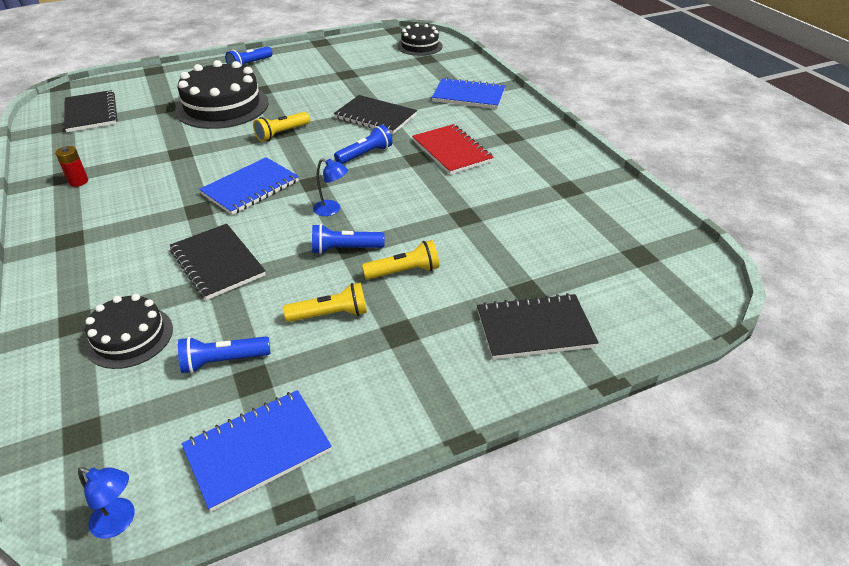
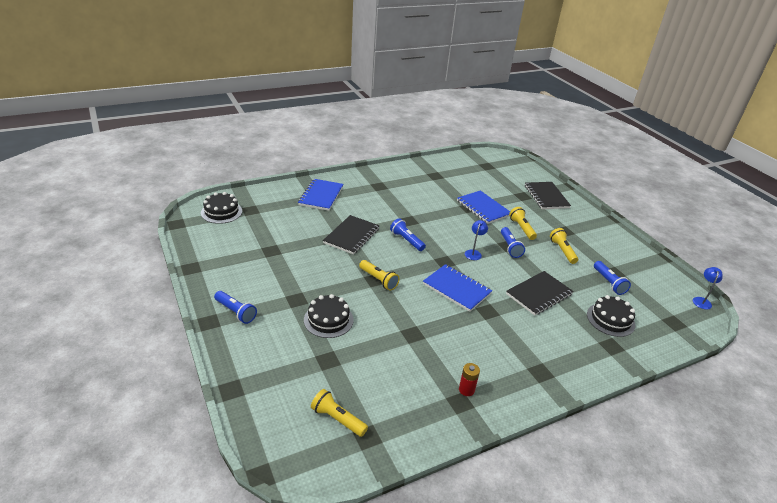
camera: 95 degrees left, 5 degrees down
black notebook [64,90,117,132] -> yellow flashlight [311,389,368,437]
black cake [175,60,269,129] -> black cake [304,294,354,338], size x0.58
blue notebook [182,390,332,512] -> blue notebook moved to [457,190,510,224]
red notebook [412,124,494,175] -> none

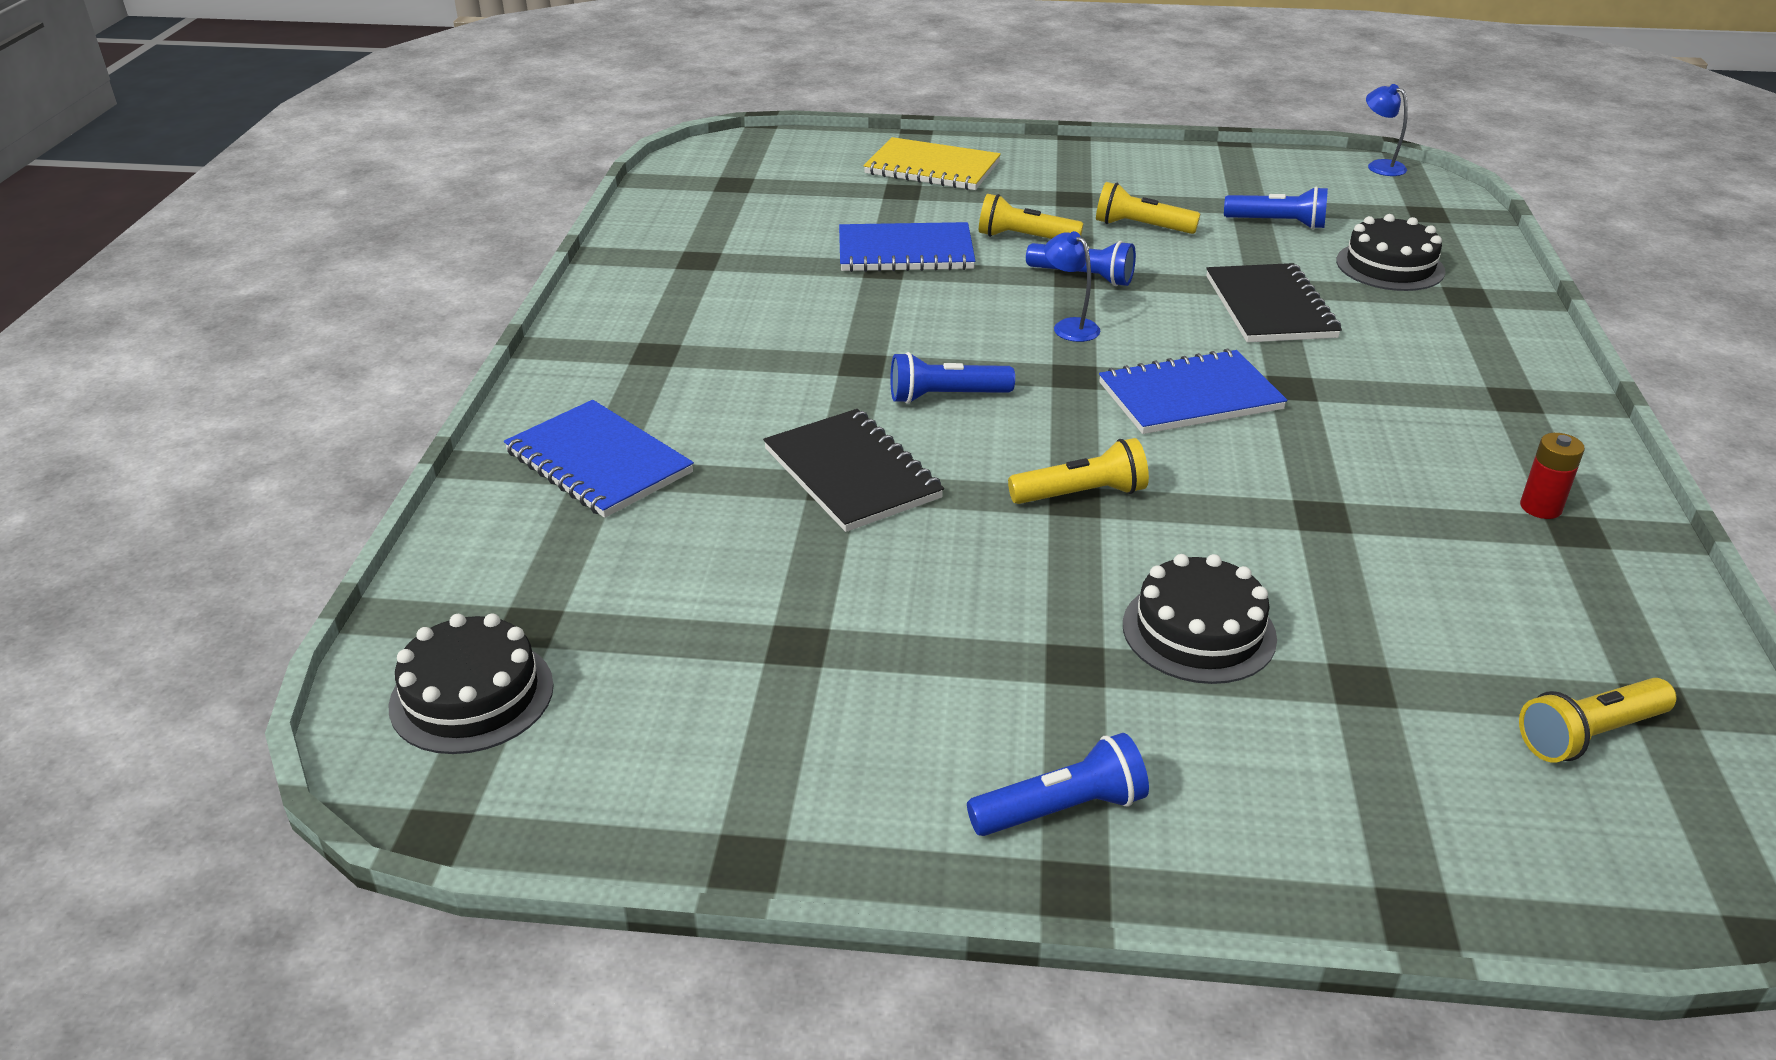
camera: 55 degrees left, 0 degrees up
black notebook [525,182,571,209] -> yellow notebook [863,137,1001,190]

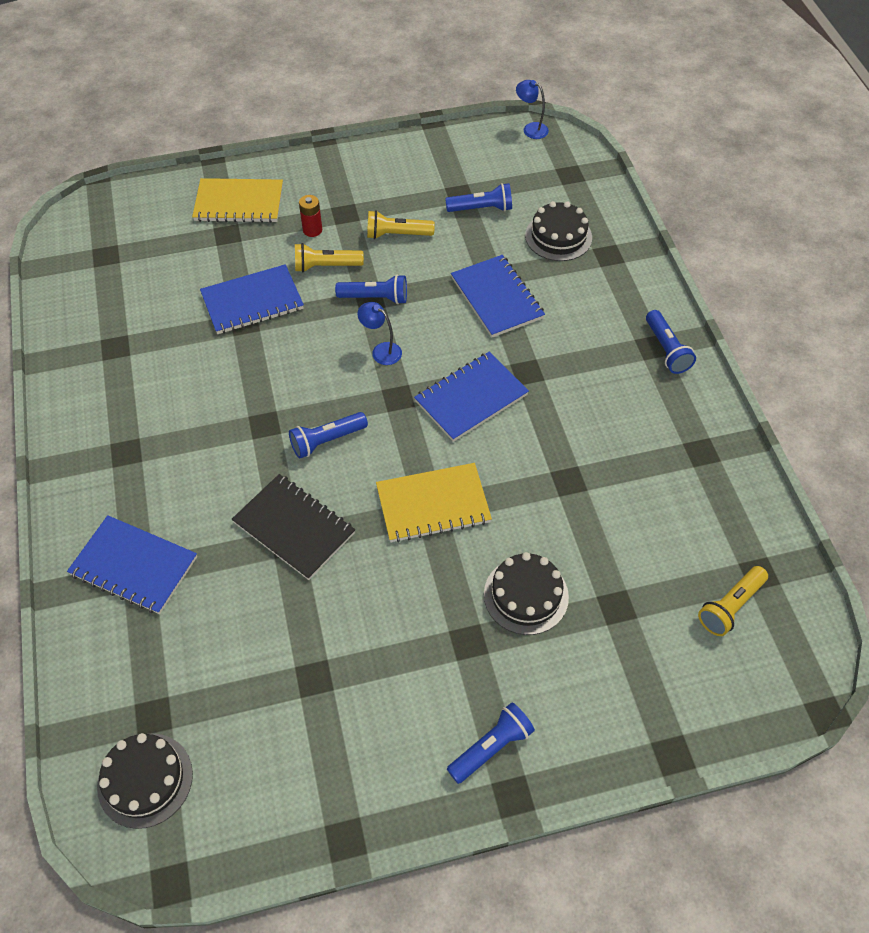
camera: 20 degrees left, 20 degrees up
yellow flashlight [1008,438,1149,504] -> yellow notebook [376,463,492,543]
black notebook [1206,263,1342,342] -> blue notebook [451,255,545,337]
red battery [1520,433,1585,519] -> red battery moved to [299,195,322,237]
none -> blue flashlight [646,310,696,374]

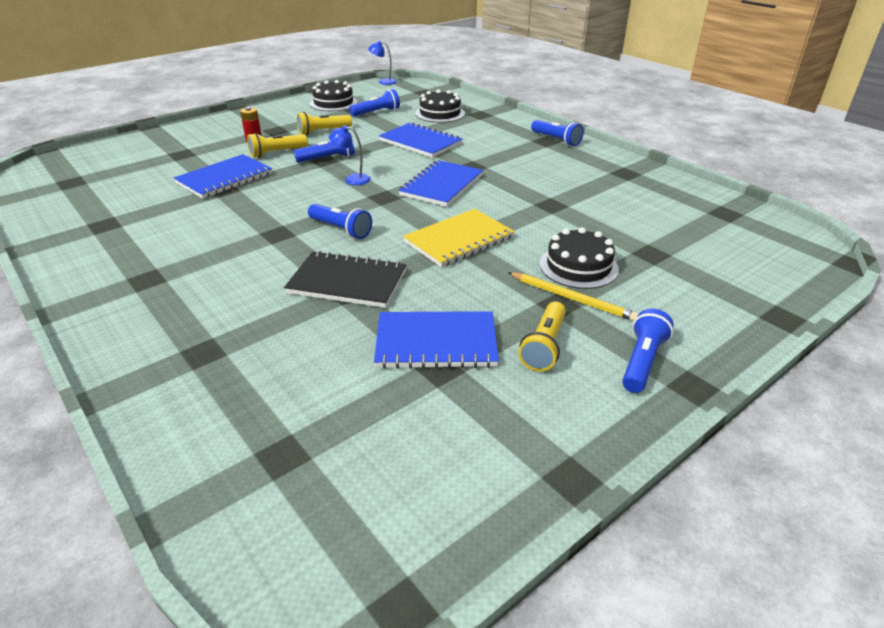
camera: 25 degrees left, 20 degrees down
blue notebook [67,515,197,614] -> blue notebook moved to [374,311,499,369]
black cake [97,733,193,829] -> black cake moved to [310,80,358,111]
yellow notebook [192,178,283,223] -> none
blue flashlight [289,412,368,458] -> blue flashlight turned 90 degrees counterclockwise [308,204,372,239]
yellow flashlight [698,566,768,636] -> yellow flashlight moved to [518,302,566,372]
none -> yellow pencil [508,272,639,321]

